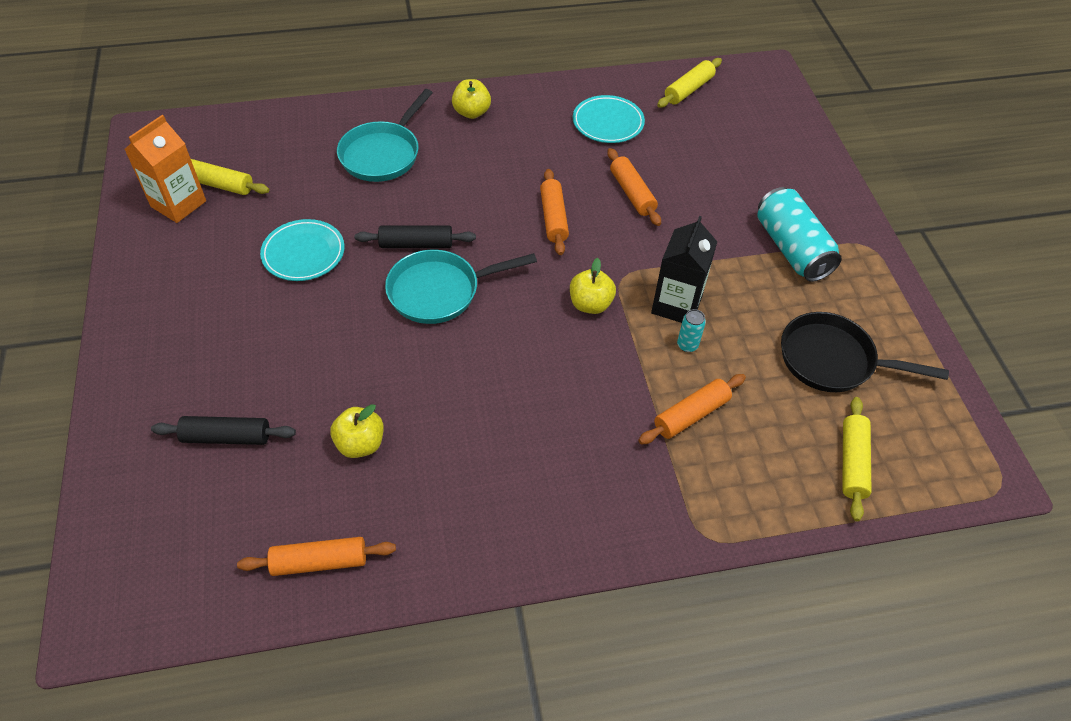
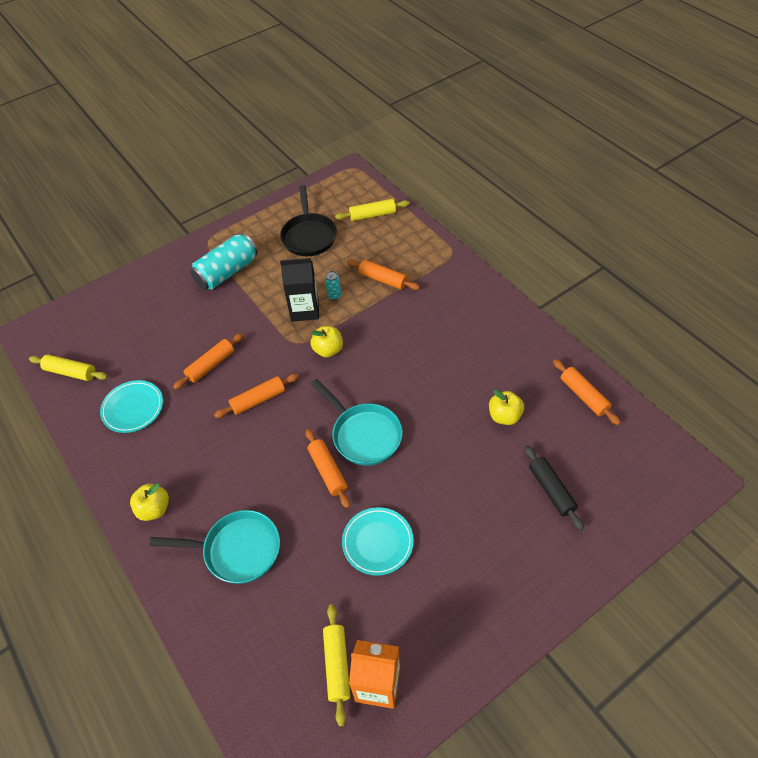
camera: 110 degrees left, 0 degrees up
black rolling pin [355,225,476,248] -> orange rolling pin [306,429,350,508]

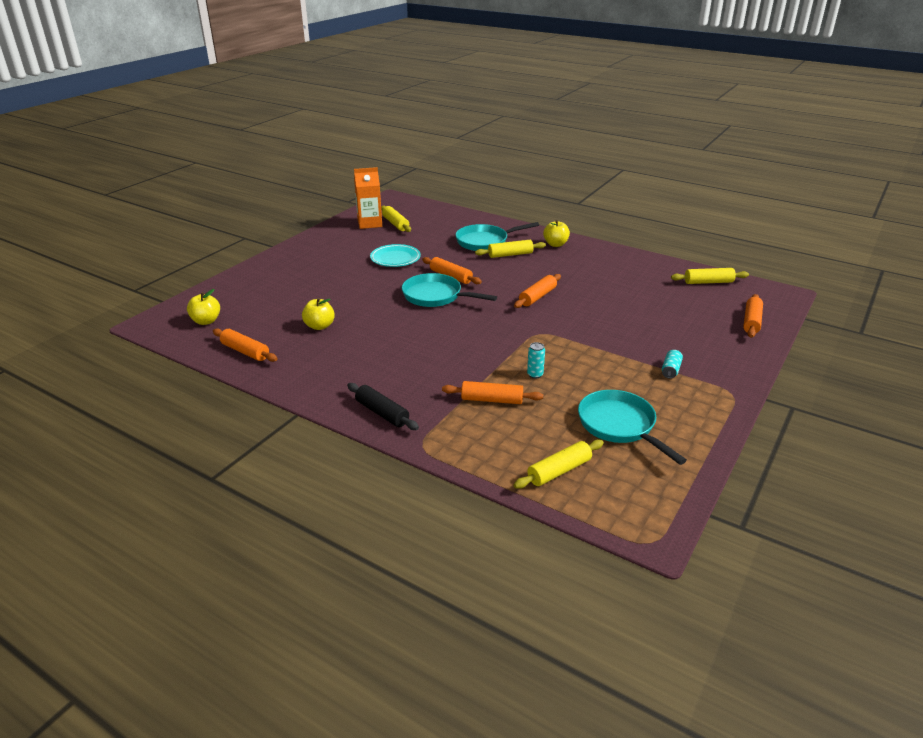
camera: 155 degrees right, 20 degrees down
turquoise plate [100,380,163,433] -> none
orange rolling pin [173,333,244,390] -> orange rolling pin moved to [743,294,763,338]
turquoise can [190,233,258,290] -> turquoise can [662,350,683,379], size x0.44
black pan [280,185,337,256] -> turquoise pan [578,390,687,465]
black carton [280,258,319,322] -> none
yellow apple [310,326,343,358] -> yellow apple moved to [187,289,220,325]
black rolling pin [524,445,584,530] -> black rolling pin moved to [347,383,419,430]
none -> yellow rolling pin [475,240,546,258]

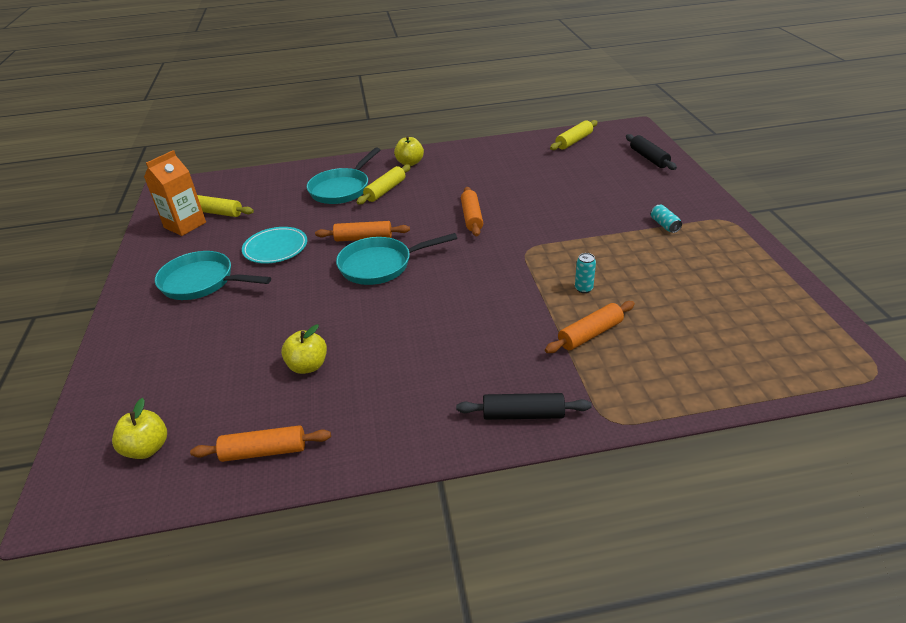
camera: 40 degrees left, 5 degrees up
yellow rolling pin [514,439,604,489] -> none
turquoise pan [578,390,687,465] -> turquoise pan moved to [155,251,271,300]
orange rolling pin [743,294,763,338] -> black rolling pin [626,134,677,170]

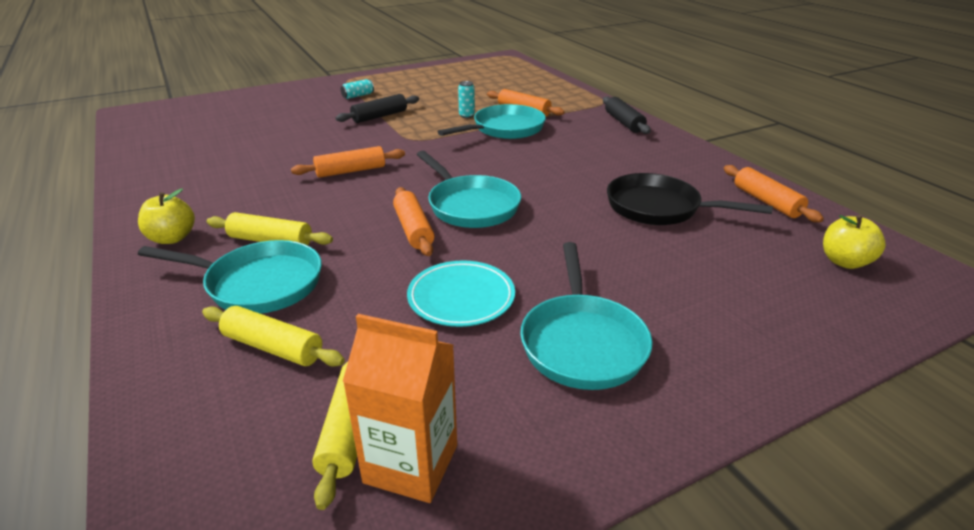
camera: 110 degrees left, 5 degrees down
yellow apple [281,324,327,374] -> black pan [607,173,773,225]
yellow rolling pin [550,120,598,150] -> yellow rolling pin moved to [202,306,345,367]
black rolling pin [626,134,677,170] -> black rolling pin moved to [336,94,419,123]
none -> turquoise pan [437,104,546,139]

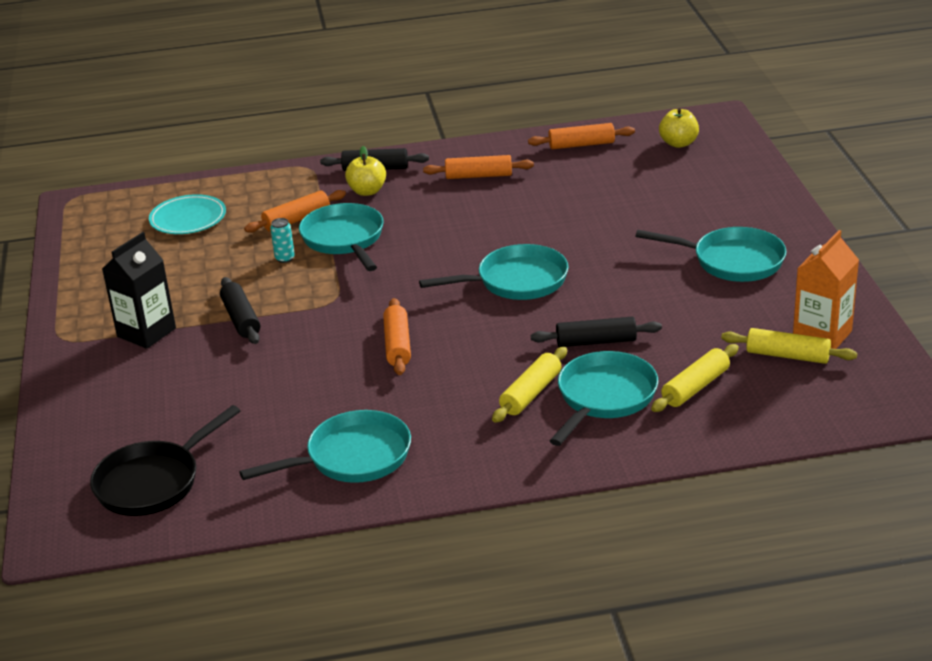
camera: 70 degrees left, 0 degrees up
yellow apple [138,189,195,244] -> yellow apple moved to [345,146,386,196]
turquoise can [341,79,374,99] -> black carton [102,232,176,349]
orange rolling pin [393,187,435,256] -> orange rolling pin moved to [423,155,534,179]
turquoise plate [407,260,515,327] -> turquoise plate moved to [149,194,226,234]
black pan [607,173,773,225] -> black pan moved to [90,405,240,516]
none -> turquoise pan [239,410,411,483]
none -> black rolling pin [531,317,662,347]

